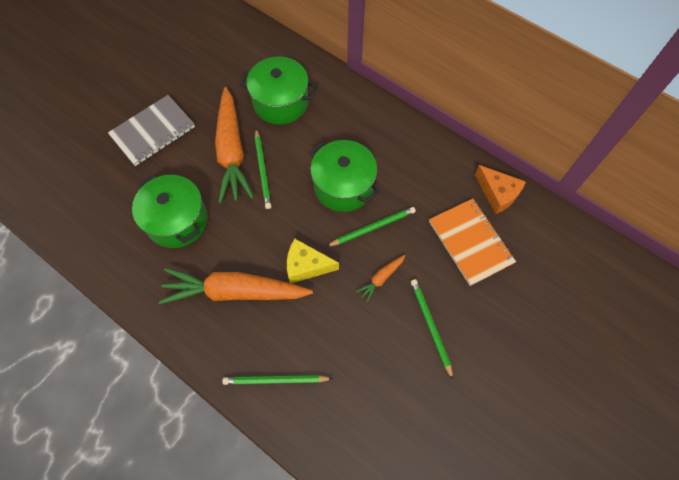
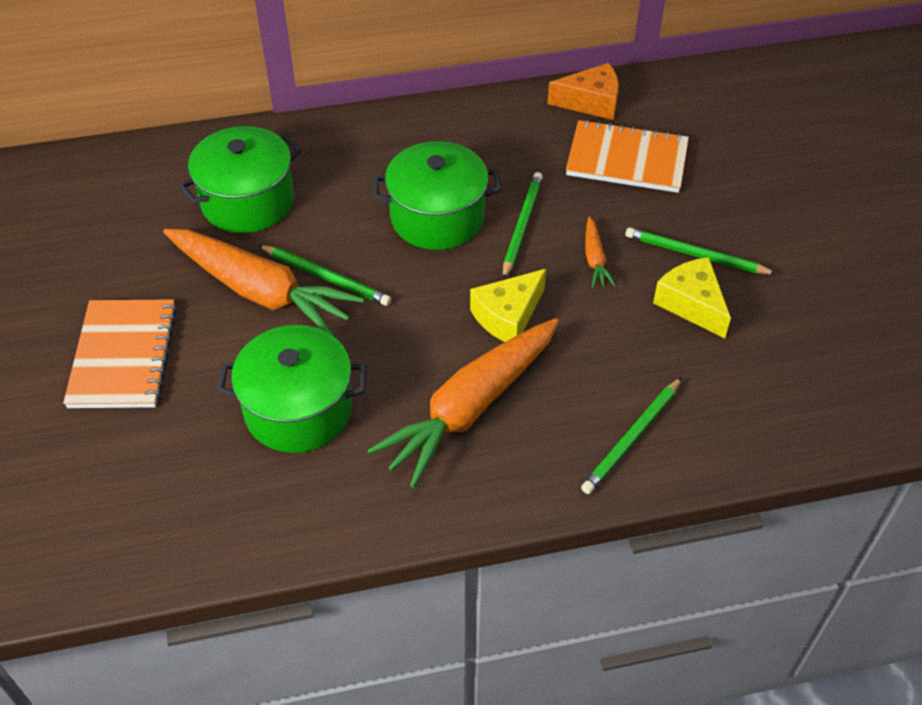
camera: 50 degrees left, 15 degrees down
grey notebook [108,95,195,166] -> orange notebook [63,299,177,408]
none -> yellow cheese [653,257,731,339]

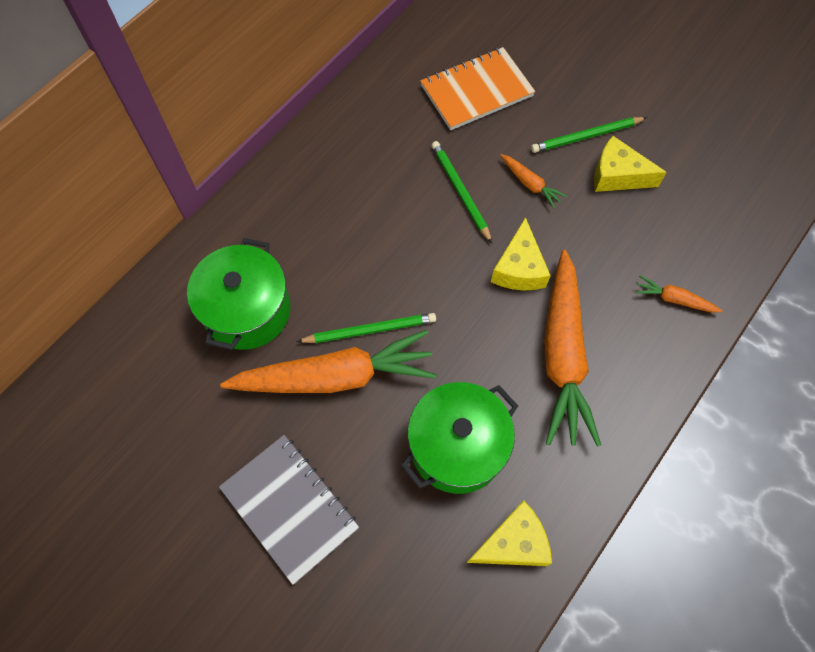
camera: 40 degrees left, 15 degrees up
orange notebook [63,299,177,408] -> grey notebook [219,435,359,585]
green pot [373,141,502,250] -> none
orange cheese [547,63,619,120] -> none
green pencil [581,377,682,494] -> orange carrot [635,276,723,313]
none -> yellow cheese [467,500,552,566]

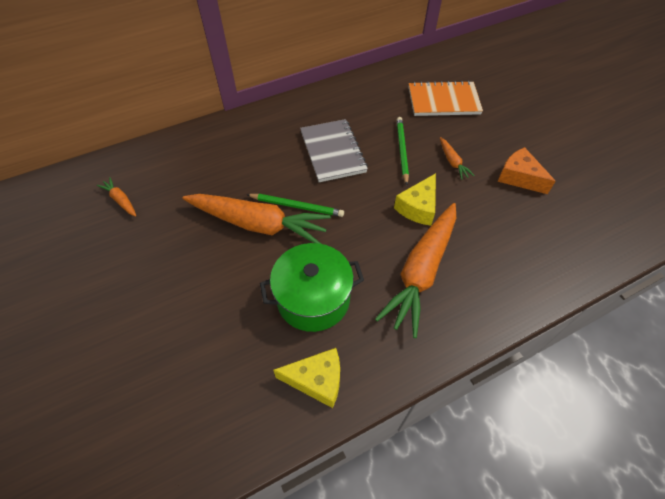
camera: 25 degrees right, 10 degrees down
green pot [187,238,291,350] -> none
grey notebook [219,435,359,585] -> grey notebook moved to [300,119,368,182]
green pencil [531,117,647,153] -> none
yellow cheese [594,136,667,192] -> orange cheese [498,147,556,194]
orange carrot [635,276,723,313] -> orange carrot moved to [97,177,136,217]

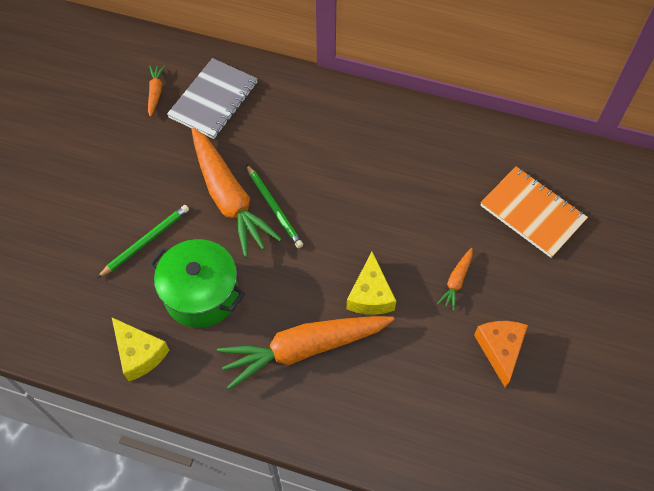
camera: 45 degrees right, 5 degrees up
grey notebook [300,119,368,182] -> grey notebook moved to [167,58,258,139]
yellow cheese [394,173,436,226] -> yellow cheese turned 75 degrees counterclockwise [346,251,396,315]
green pencil [397,117,409,185] -> green pencil moved to [97,205,189,278]

